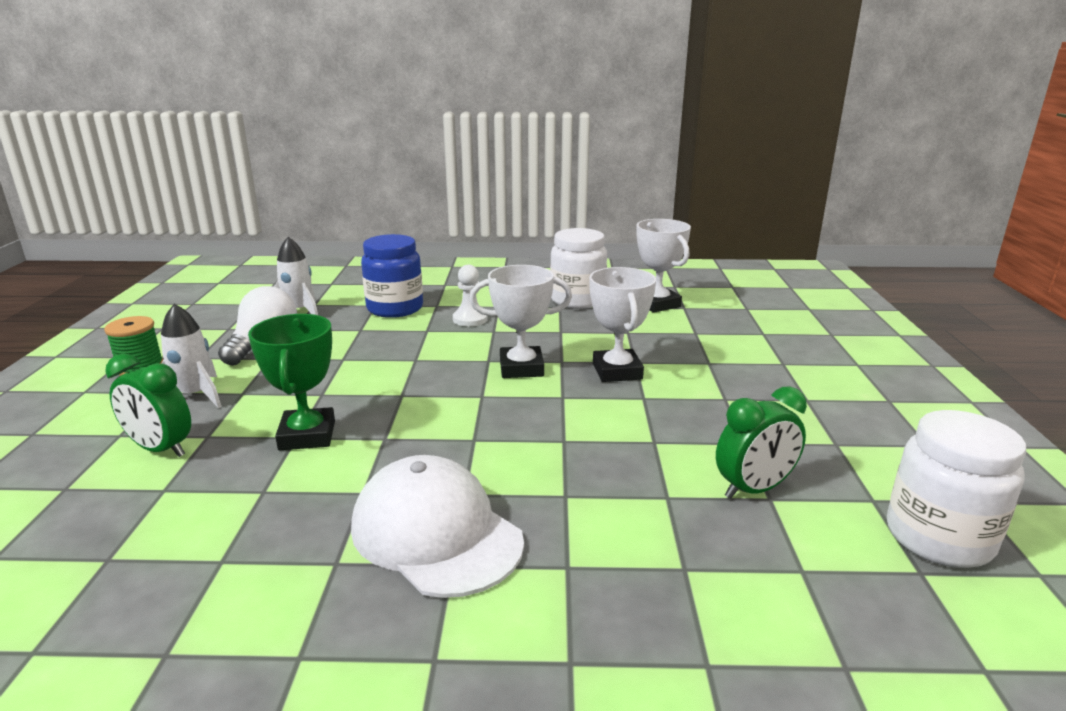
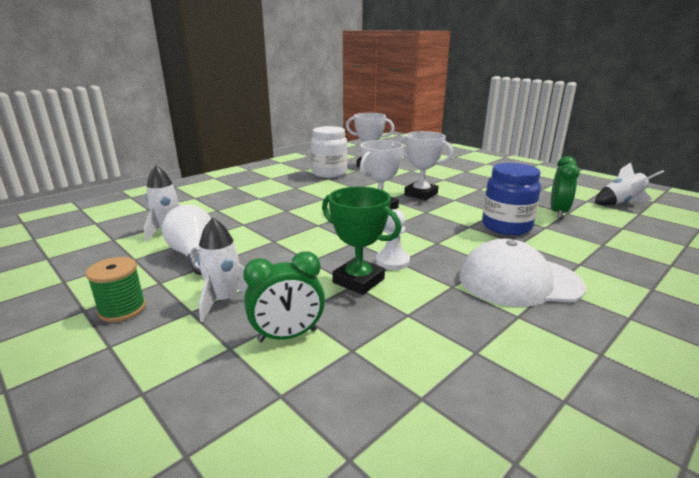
camera: 45 degrees left, 0 degrees up
blue jar [361,234,423,318] -> blue jar moved to [482,163,541,235]
white pawn [453,265,488,327] -> white pawn moved to [376,209,410,270]
white jar [887,410,1026,568] -> white rocket [595,163,664,205]

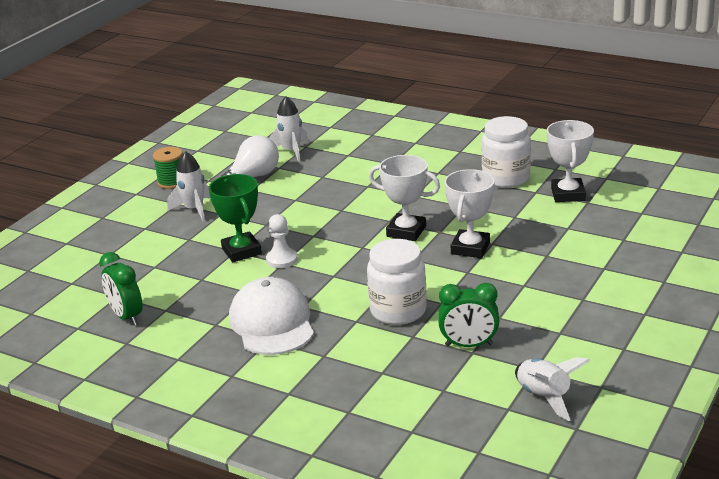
camera: 75 degrees right, 5 degrees up
green clock [243,251,325,342] -> green clock moved to [99,252,142,325]
green trophy [322,187,401,295] -> green trophy turned 45 degrees counterclockwise [209,174,262,262]
blue jar [482,163,541,235] -> white jar [367,239,427,325]

